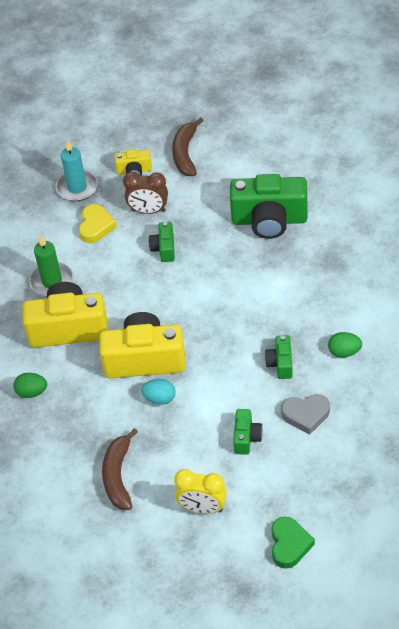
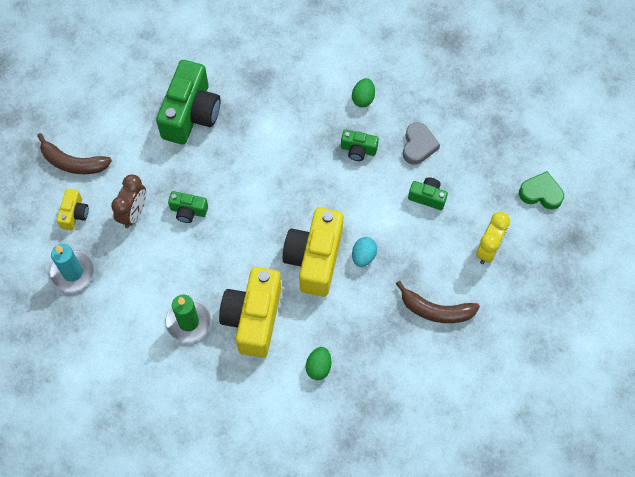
camera: 80 degrees left, 15 degrees up
yellow heart [79,204,117,243] -> none

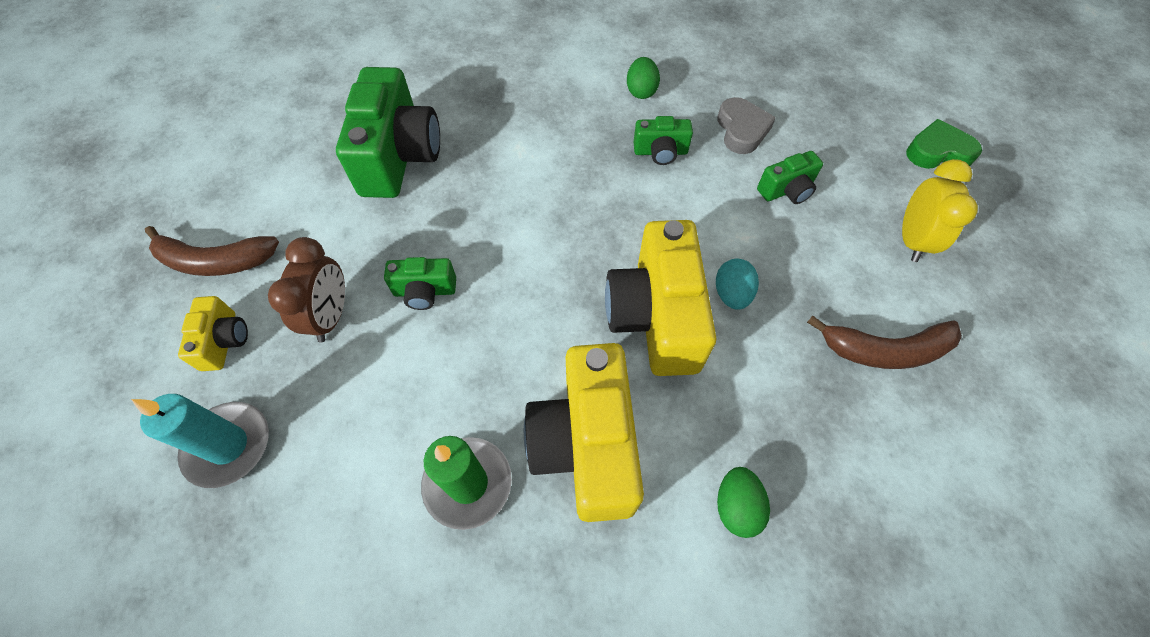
camera: 15 degrees left, 5 degrees down
green camera [408,177,448,210] -> green camera turned 150 degrees clockwise [757,151,823,204]

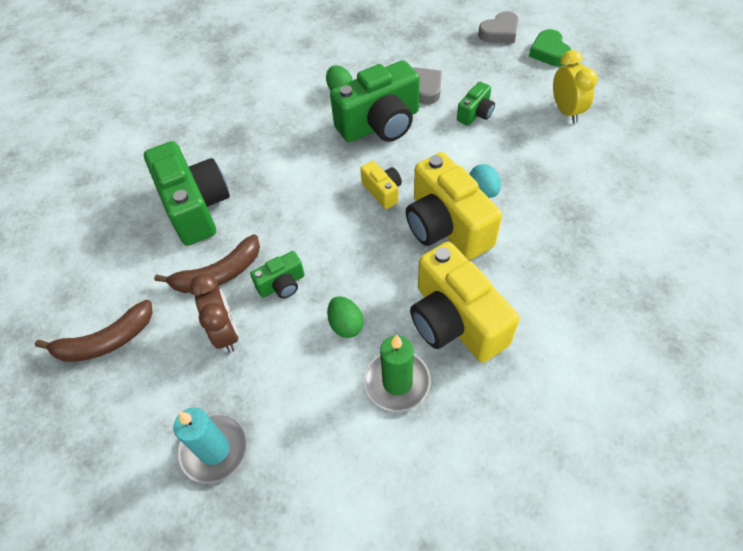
camera: 25 degrees left, 5 degrees down
yellow camera [178,296,248,371] -> yellow camera moved to [360,161,402,209]
green camera [634,116,693,165] -> green camera [330,60,420,142], size x2.07
green egg [717,467,770,538] -> green egg moved to [327,296,363,338]
brown banana [807,316,962,369] -> brown banana moved to [154,234,260,293]
green heart [906,119,982,169] -> green heart turned 75 degrees counterclockwise [529,29,571,66]
none -> grey heart [478,11,519,43]

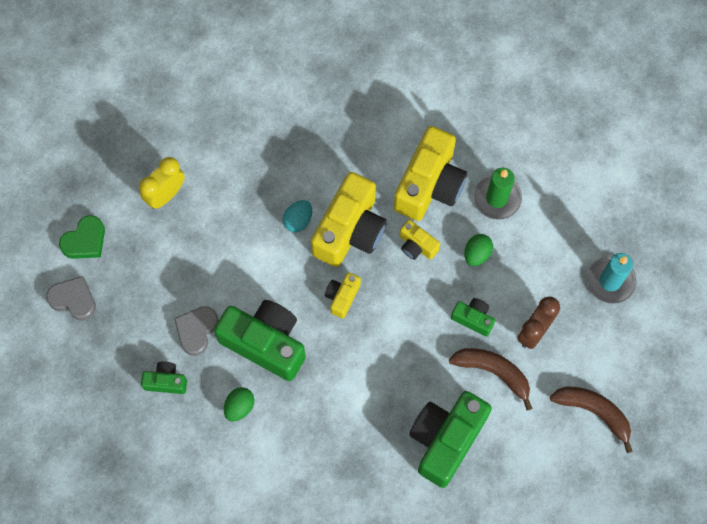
camera: 125 degrees left, 15 degrees up
green camera [457,82,495,126] -> green camera moved to [141,362,187,394]
none -> yellow camera [400,220,440,260]

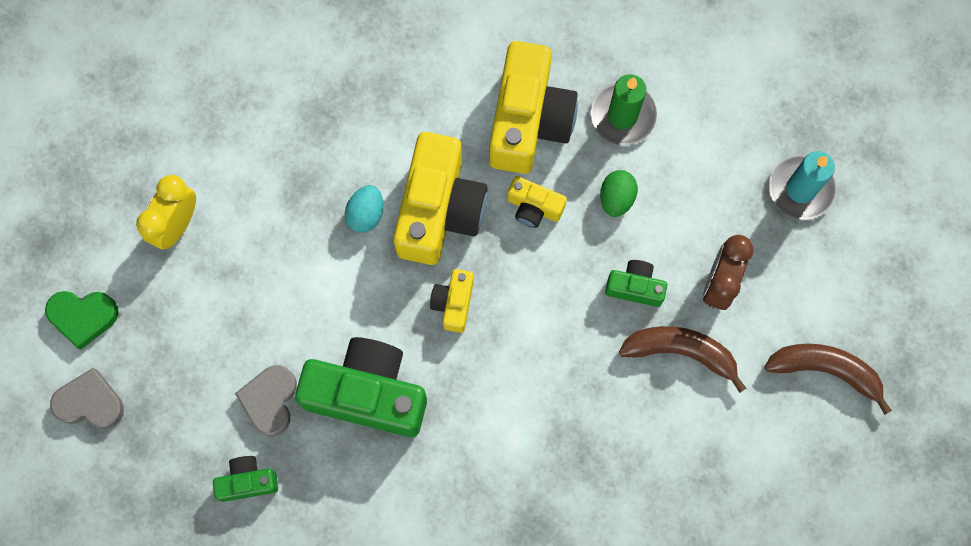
camera: 15 degrees left, 5 degrees up
green heart [59,215,105,259] -> green heart turned 60 degrees clockwise [45,291,119,350]
green egg [224,387,254,421] -> none
green camera [409,391,492,488] -> none

